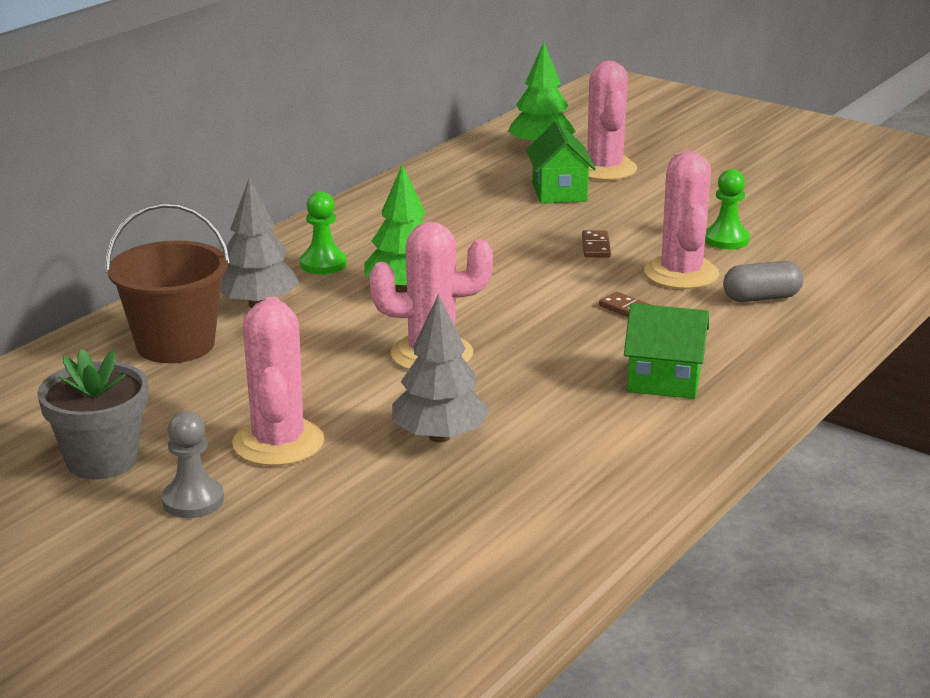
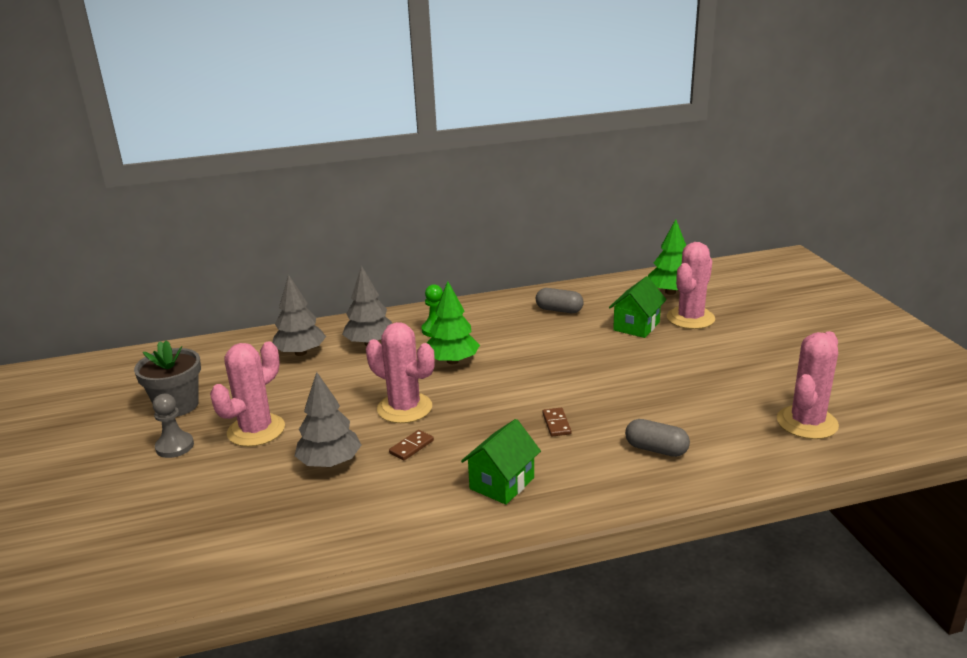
camera: 40 degrees right, 0 degrees up
brown bucket [105,203,230,363] -> grey tree [272,274,326,356]
brown domino [582,230,611,258] -> brown domino moved to [389,430,434,461]
green house [624,303,709,399] -> green house turned 75 degrees clockwise [461,419,541,505]
pink cactus [644,151,719,289] -> pink cactus moved to [777,331,839,439]
green pawn [705,169,750,249] -> none
none -> grey capsule [536,288,584,313]

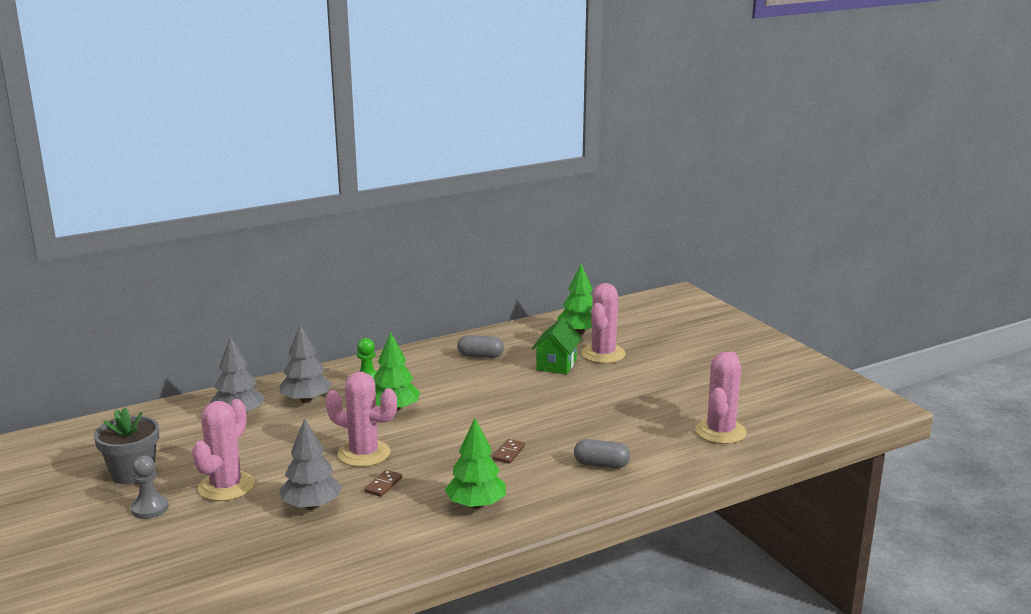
camera: 15 degrees left, 5 degrees down
green house [461,419,541,505] -> green tree [445,418,506,509]
brown domino [543,408,571,436] -> brown domino turned 45 degrees clockwise [493,439,525,464]

